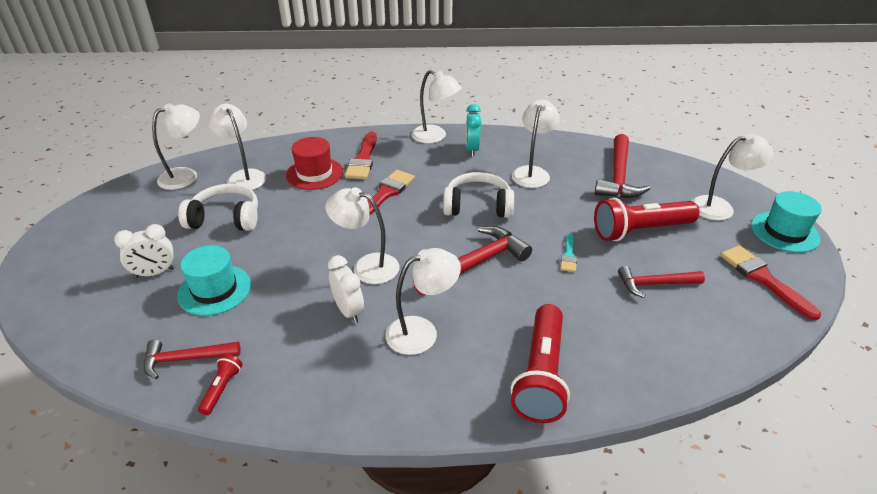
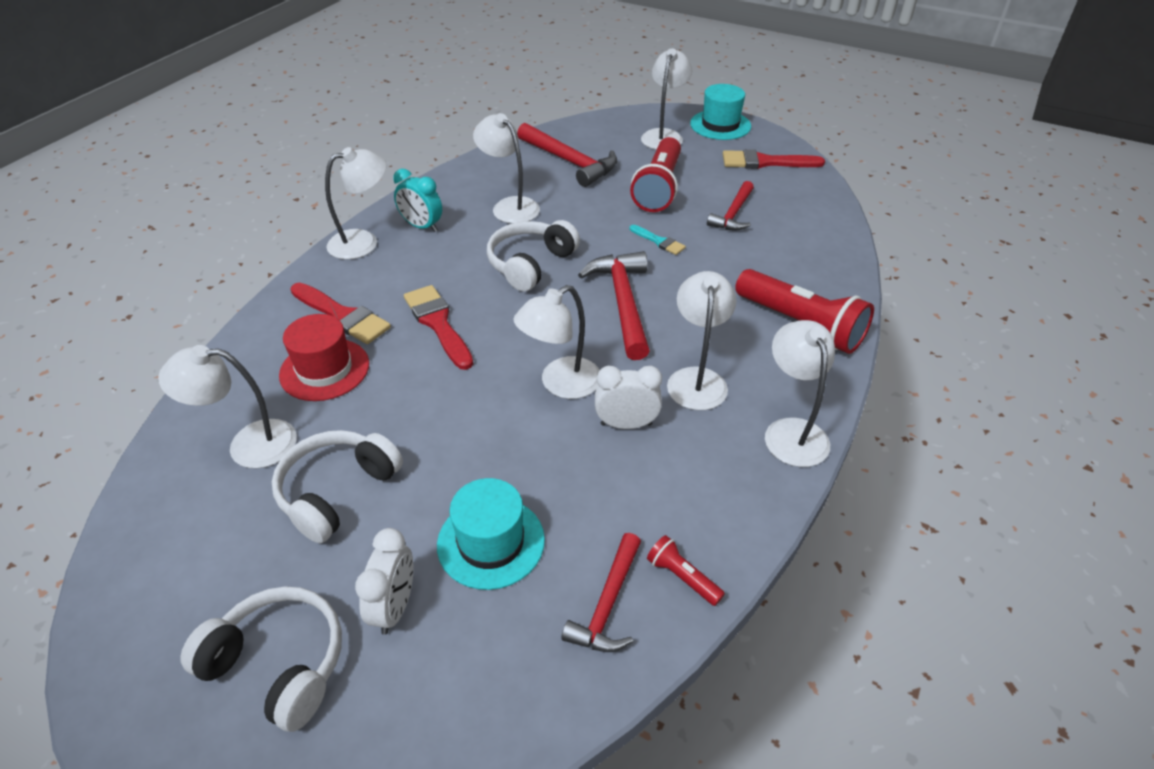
camera: 60 degrees left, 5 degrees up
white lamp [152,103,200,190] -> white lamp moved to [765,320,835,467]
none -> white headphones [180,586,342,732]

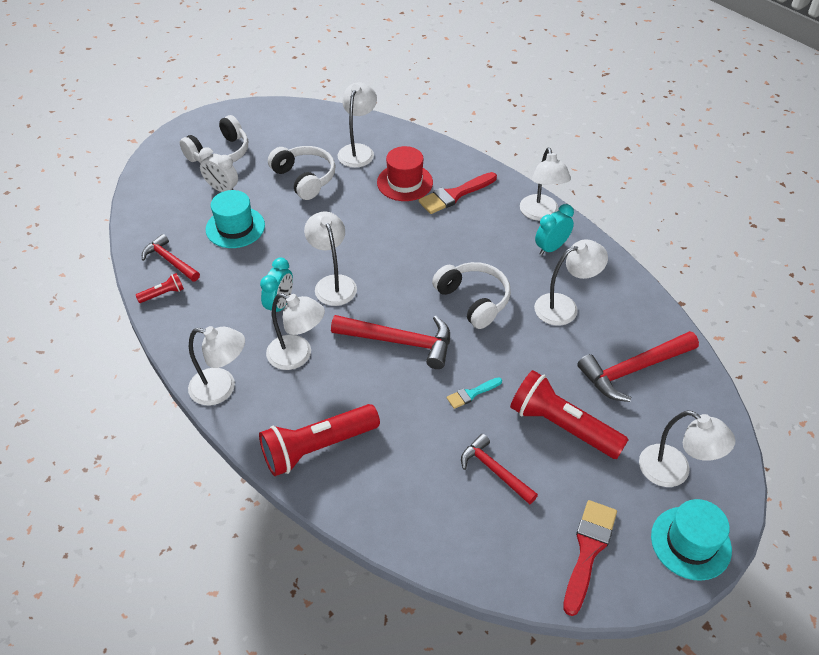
camera: 110 degrees right, 5 degrees up
red brush [404,285,473,370] -> none
white clock [595,366,662,429] -> turquoise clock [260,258,293,316]

